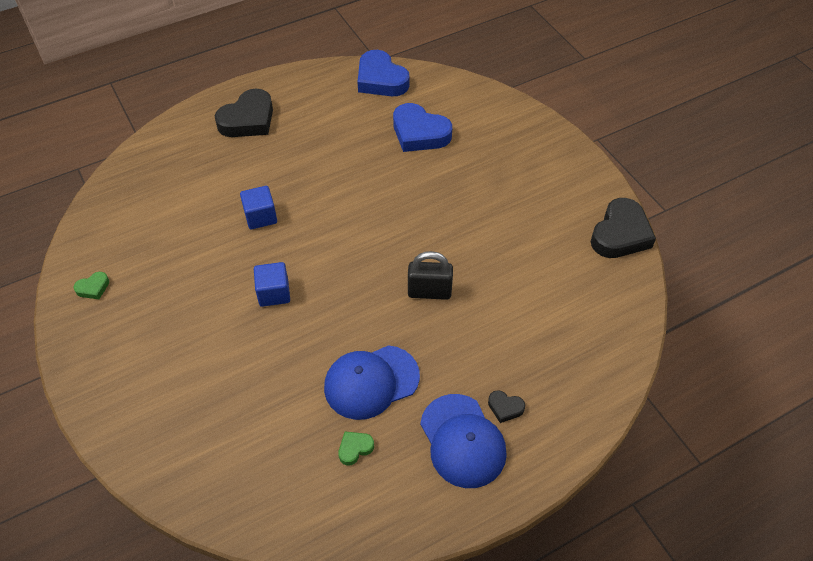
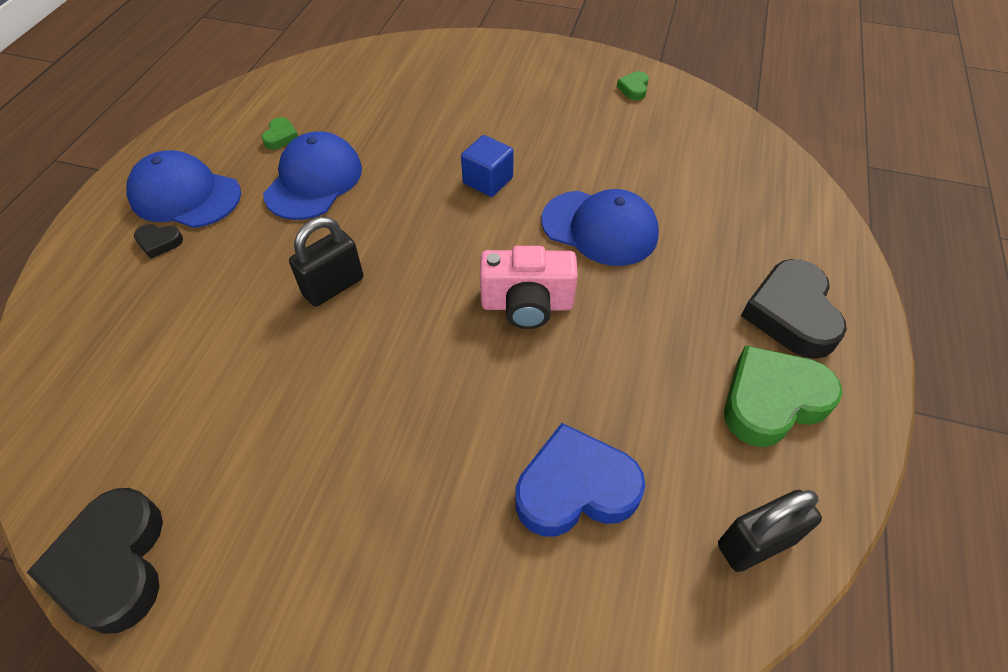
camera: 135 degrees right, 0 degrees up
blue cube [240,186,277,229] -> blue cap [542,189,659,266]
blue heart [358,50,409,96] -> black padlock [718,490,822,572]
black heart [488,390,525,423] -> black heart turned 150 degrees counterclockwise [134,224,183,259]
none -> pink camera [480,246,578,329]
none -> green heart [724,345,842,447]

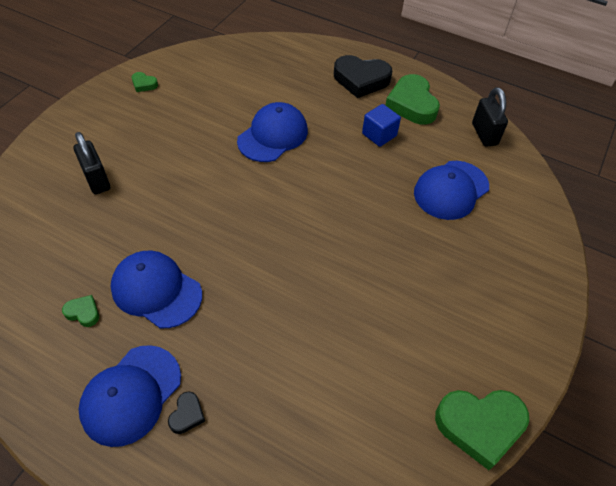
camera: 80 degrees left, 0 degrees up
black heart [27,488,163,634] -> green heart [435,390,529,470]
black padlock [289,217,363,307] -> black padlock moved to [73,132,110,194]
blue cube [461,135,514,197] -> blue cube moved to [362,104,401,147]
pink camera [480,246,578,329] -> none
blue heart [515,423,646,537] -> blue cap [414,161,489,220]

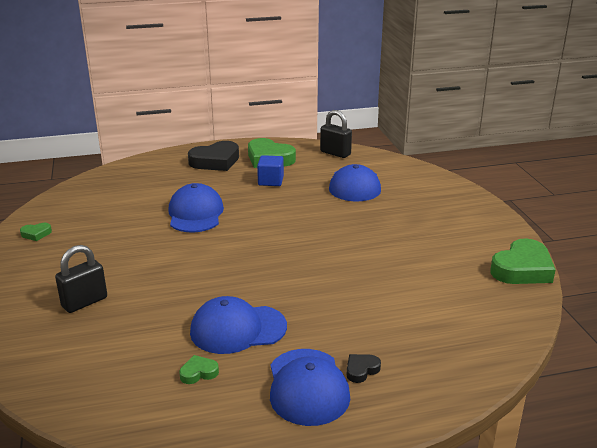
camera: 40 degrees left, 25 degrees down
black padlock [73,132,110,194] -> black padlock turned 60 degrees counterclockwise [55,245,107,313]
black heart [168,391,205,434] -> black heart turned 105 degrees counterclockwise [347,354,381,383]

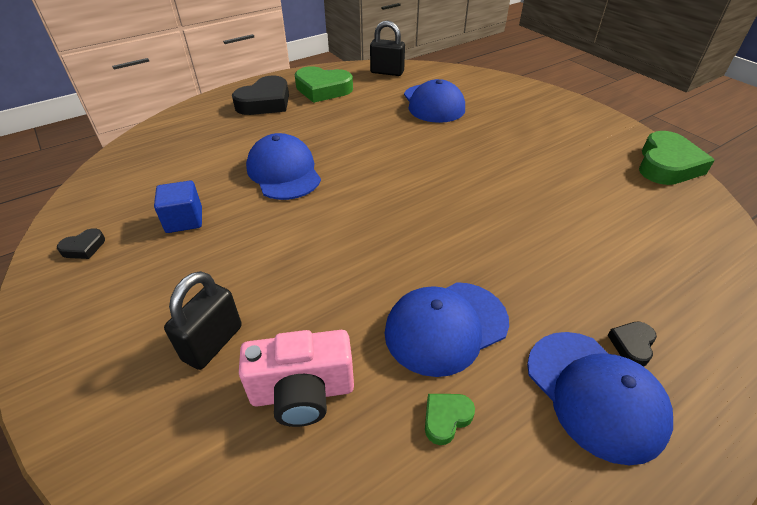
camera: 20 degrees left, 15 degrees up
green heart [20,223,52,241] -> black heart [57,228,105,259]
blue cube [257,155,284,186] -> blue cube moved to [154,181,202,233]
none -> pink camera [239,330,354,427]

